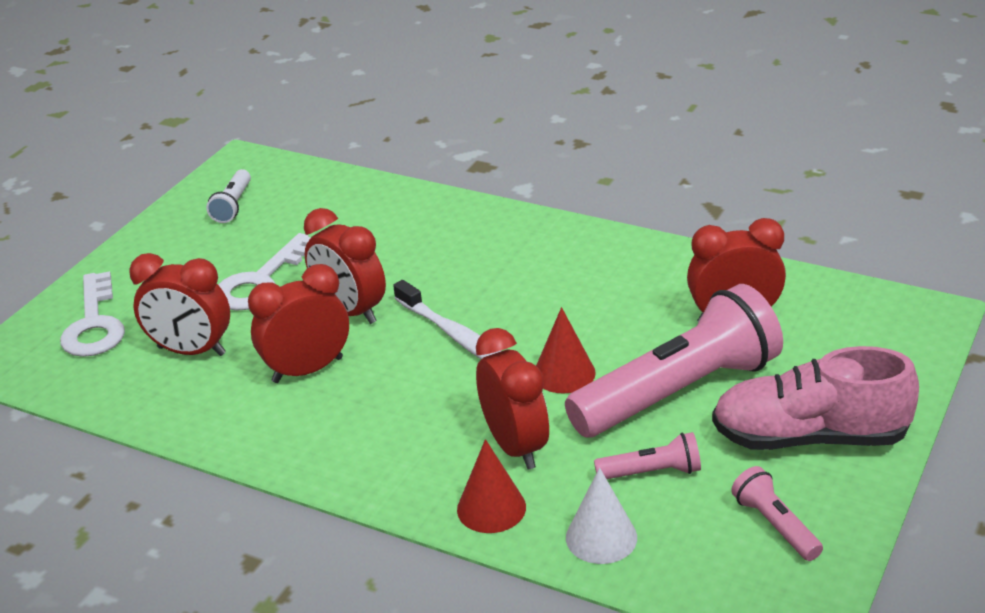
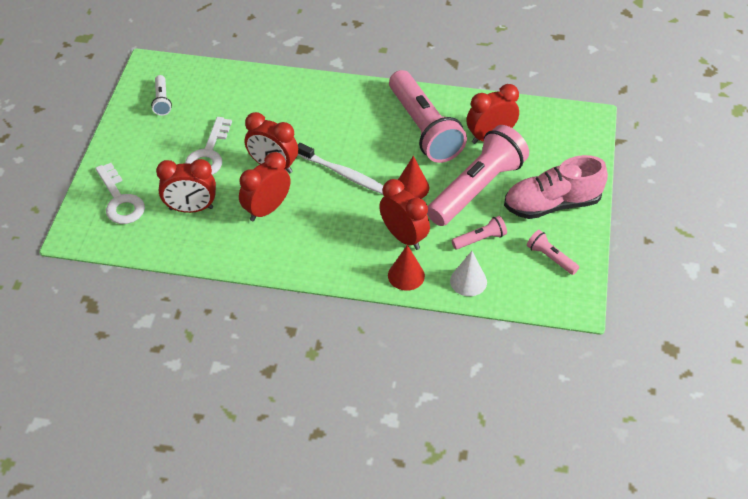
camera: 20 degrees left, 15 degrees up
none -> pink flashlight [389,70,467,163]

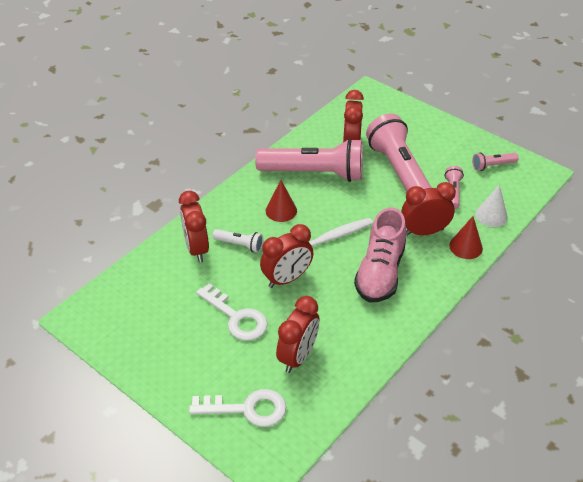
camera: 60 degrees left, 5 degrees down
white flashlight [151,75,172,116] -> white flashlight moved to [213,229,263,252]
red clock [239,152,290,221] -> red clock moved to [179,191,209,262]
red cone [398,156,429,199] -> red cone moved to [266,180,297,222]
pink shoe [504,155,608,219] -> pink shoe moved to [354,208,406,302]

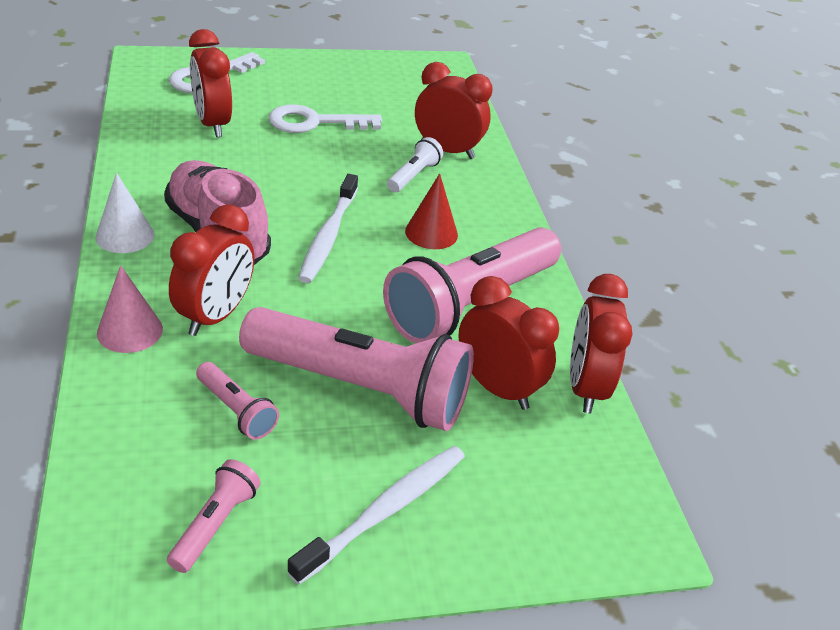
camera: 125 degrees right, 5 degrees down
white flashlight [213,229,263,252] -> white flashlight turned 150 degrees clockwise [387,137,443,193]
red clock [260,224,313,288] -> red clock moved to [570,274,632,413]
red cone [449,216,483,259] -> pink cone [97,265,163,353]
white cone [475,185,508,227] -> white cone moved to [95,173,154,253]
none -> white toothbrush [287,446,465,585]

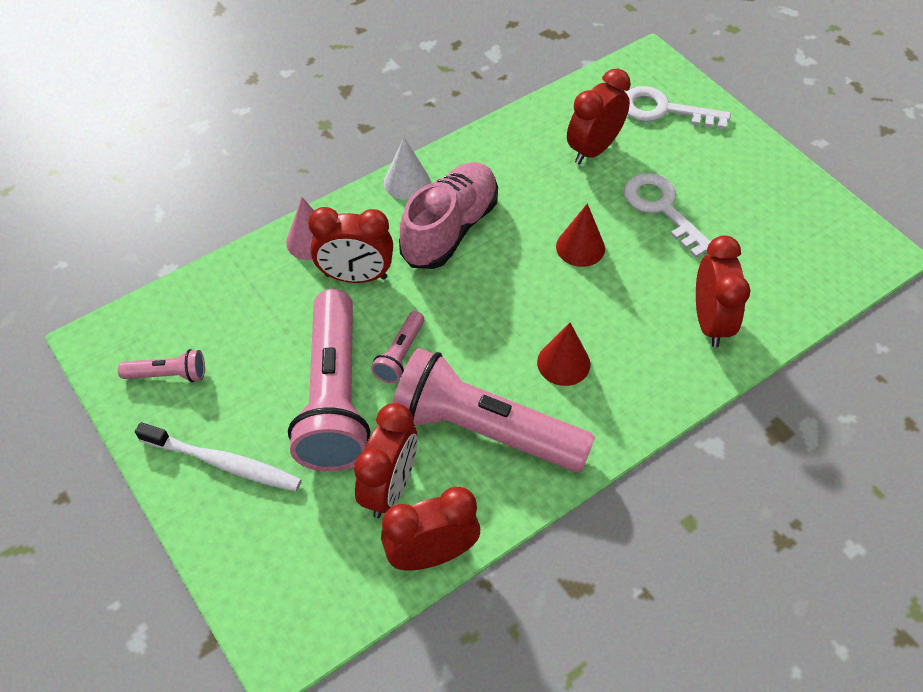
camera: 70 degrees right, 15 degrees up
pink flashlight [196,362,279,440] -> pink flashlight moved to [371,311,424,384]
white toothbrush [298,174,358,283] -> none
white flashlight [387,137,443,193] -> none
none -> red cone [556,203,605,267]

